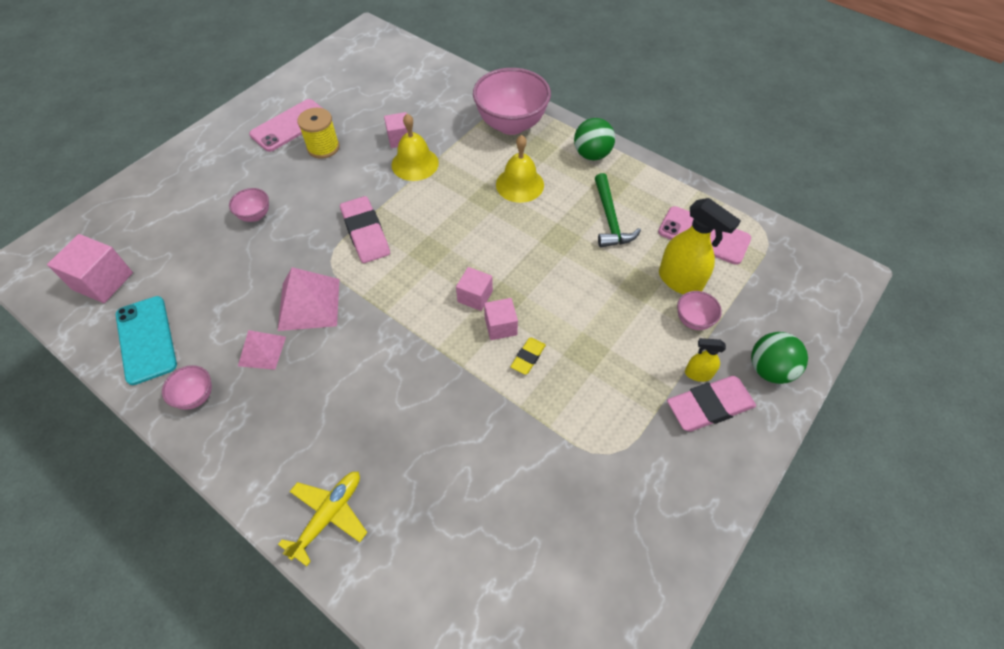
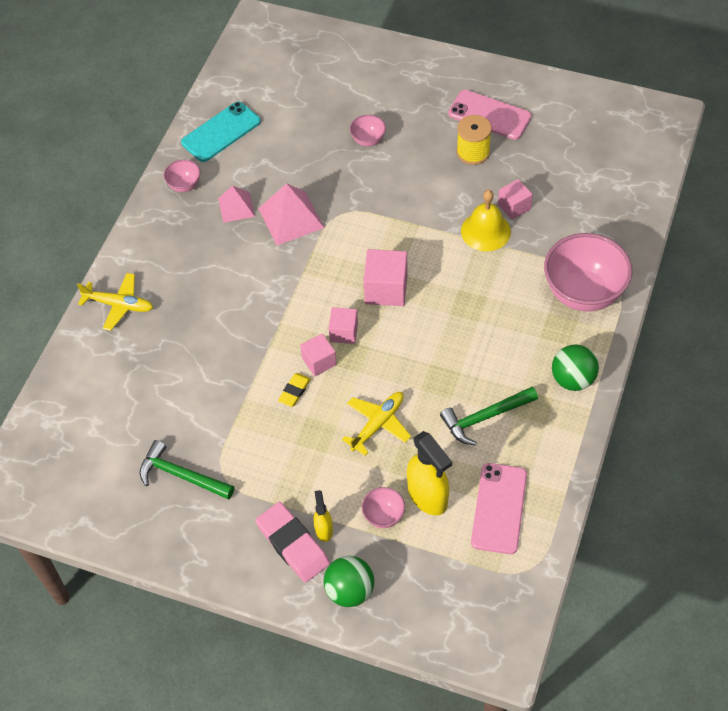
camera: 75 degrees right, 0 degrees up
pink cube [47,234,133,303] -> pink cube moved to [364,249,408,306]
pink eraser [340,196,390,263] -> none
yellow bell [496,135,544,203] -> none
yellow eraser [510,338,546,375] -> yellow eraser turned 75 degrees counterclockwise [278,373,311,407]
yellow spray bottle [659,198,741,294] -> yellow spray bottle turned 60 degrees counterclockwise [407,431,452,515]
none -> green hammer [140,440,234,500]
none -> yellow plane [342,392,411,456]

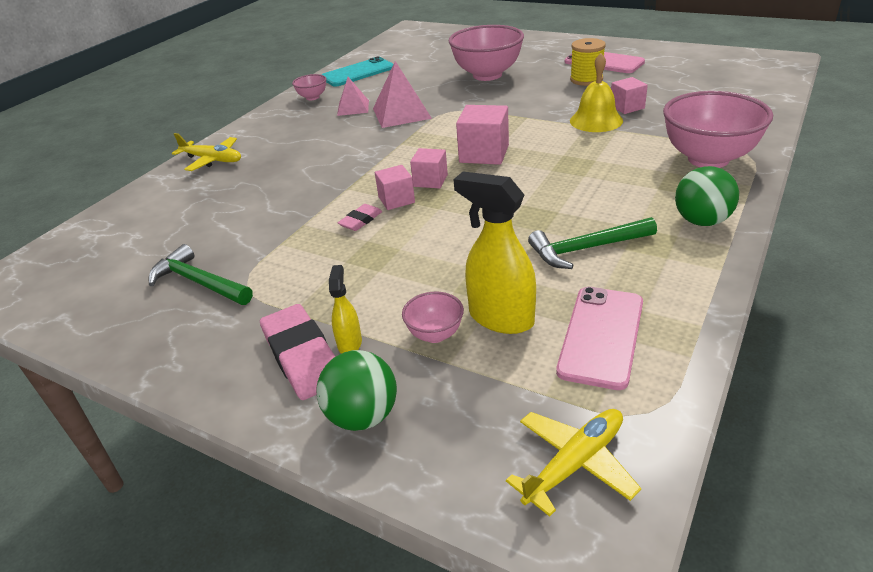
camera: 10 degrees right, 20 degrees down
yellow eraser [278,373,311,407] -> pink eraser [338,204,383,231]
yellow plane [342,392,411,456] -> yellow plane moved to [506,409,641,517]
pink bowl [350,115,386,147] -> pink bowl [449,25,524,81], size x2.18
yellow spray bottle [407,431,452,515] -> yellow spray bottle turned 150 degrees clockwise [453,172,536,334]

